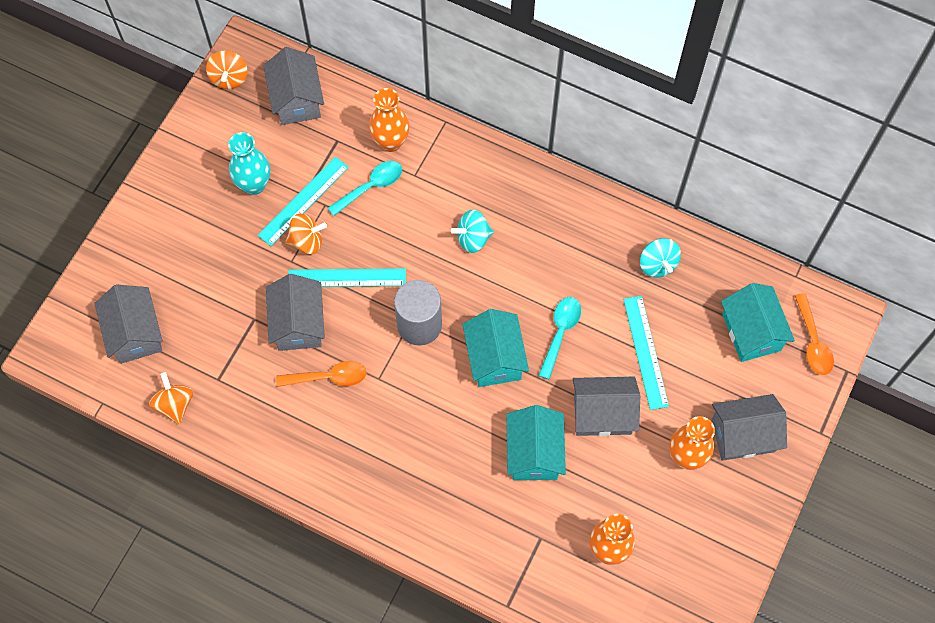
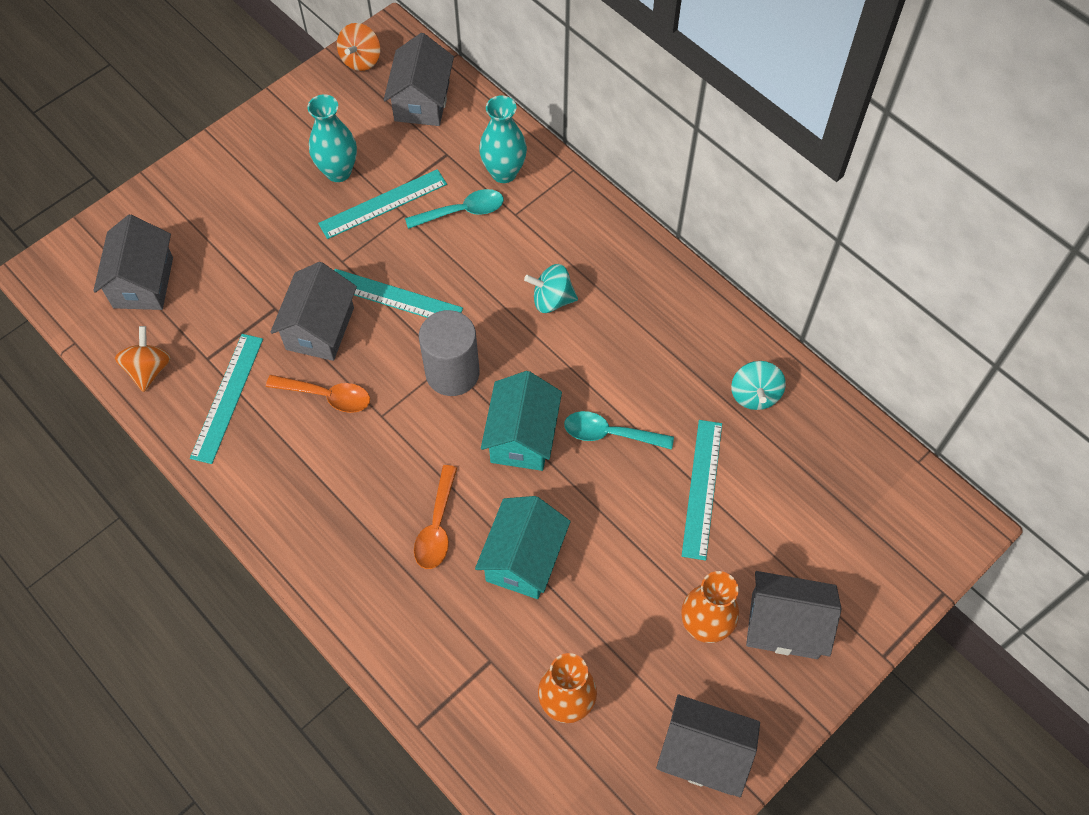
camera: 20 degrees right, 5 degrees down
orange spinning top [285,213,327,254] -> none
orange vase [369,88,410,152] -> turquoise vase [479,96,527,183]
turquoise spoon [538,297,581,380] -> turquoise spoon turned 120 degrees counterclockwise [564,411,674,450]
grey house [573,377,640,436] -> grey house moved to [656,694,760,797]
turquoise house [721,283,795,362] -> none
orange spoon [795,293,834,375] -> orange spoon moved to [414,465,457,569]
none -> turquoise ruler [190,334,263,464]

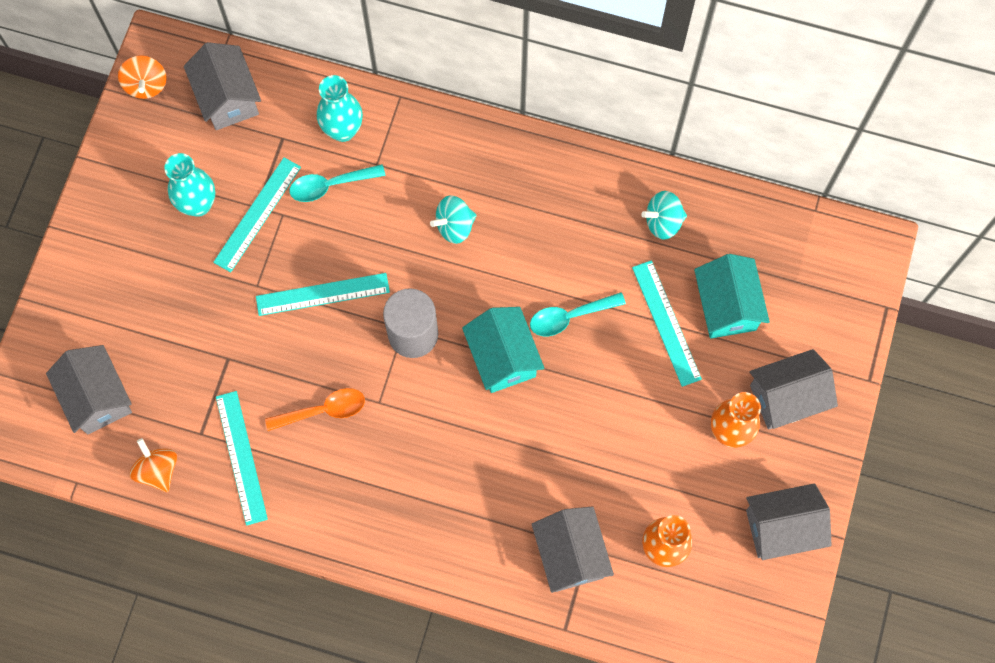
camera: 30 degrees left, 10 degrees up
grey house [270,262,357,361] -> grey house moved to [532,507,614,593]
turquoise spoon [405,189,504,229] -> turquoise spoon turned 150 degrees counterclockwise [289,164,386,202]
orange spoon [414,465,457,569] -> none
turquoise house [475,496,571,599] -> turquoise house moved to [694,254,770,339]
turquoise spinning top [731,361,786,410] -> turquoise spinning top turned 105 degrees clockwise [641,191,687,240]

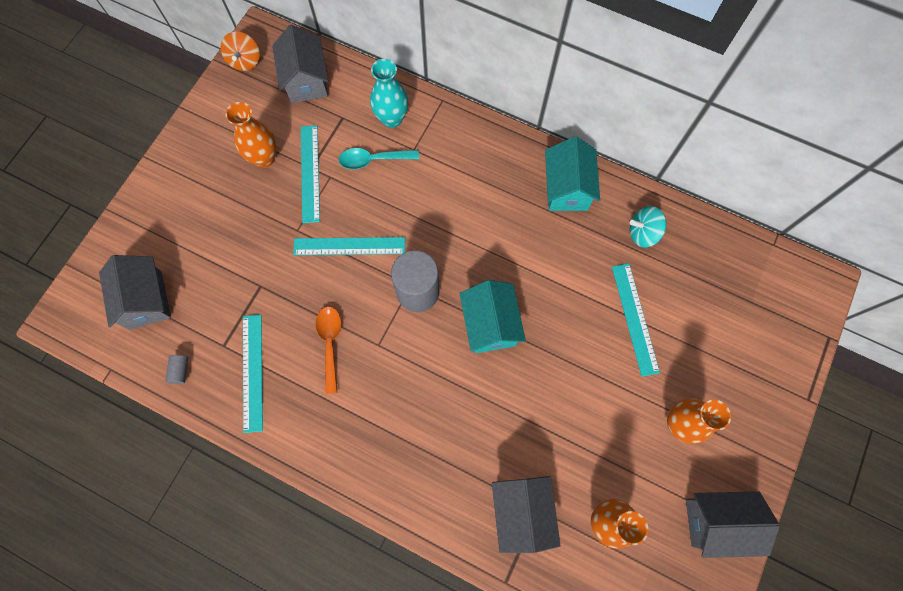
camera: 10 degrees right, 0 degrees up
orange spinning top [130,438,177,492] -> grey cylinder [165,355,188,384]
turquoise vase [164,153,215,217] -> orange vase [225,102,276,168]
turquoise ruler [213,157,301,272] -> turquoise ruler turned 45 degrees counterclockwise [301,125,320,223]
orange spoon [265,388,365,431] -> orange spoon turned 90 degrees counterclockwise [316,307,341,394]
turquoise spinning top [430,195,477,244] -> none
turquoise spoon [530,292,626,336] -> none
turquoise house [694,254,770,339] -> turquoise house moved to [545,137,600,211]
grey house [750,349,838,429] -> none

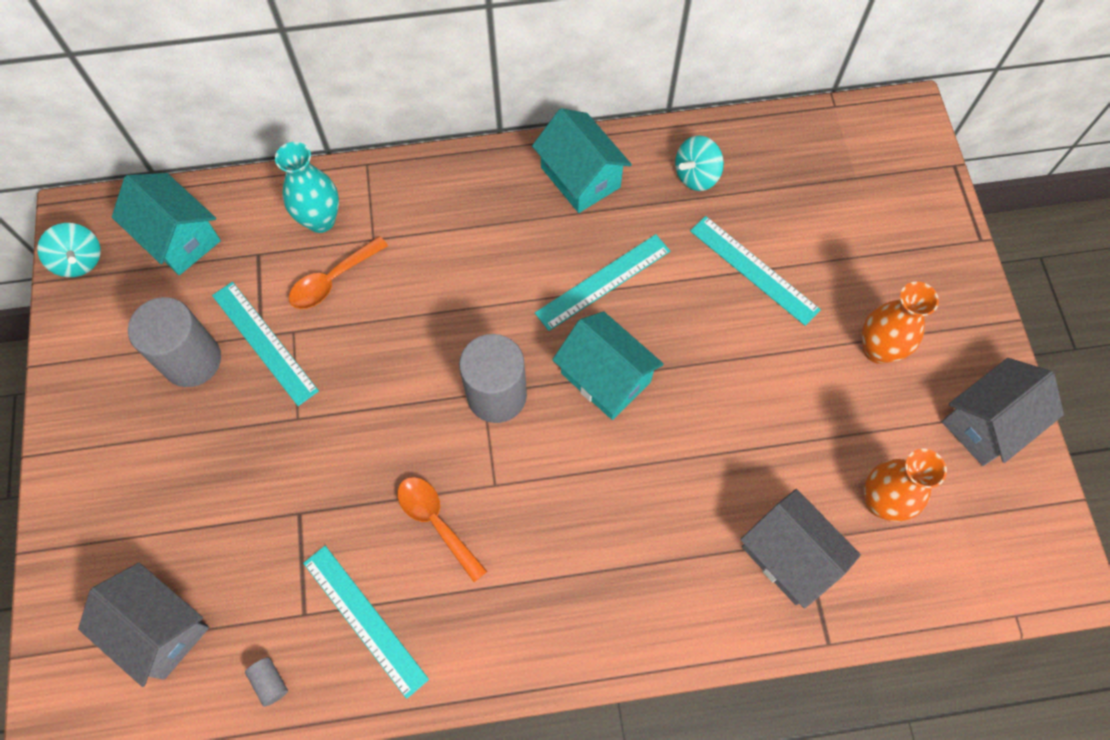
camera: 35 degrees left, 5 degrees down
orange spinning top [221,31,260,71] -> turquoise spinning top [37,223,101,277]
orange vase [225,102,276,168] -> grey cylinder [128,297,221,387]
grey house [272,25,328,103] -> turquoise house [112,173,221,275]
turquoise ruler [293,237,405,255] -> turquoise ruler moved to [535,234,670,331]
turquoise spoon [339,148,419,169] -> orange spoon [289,236,388,309]

